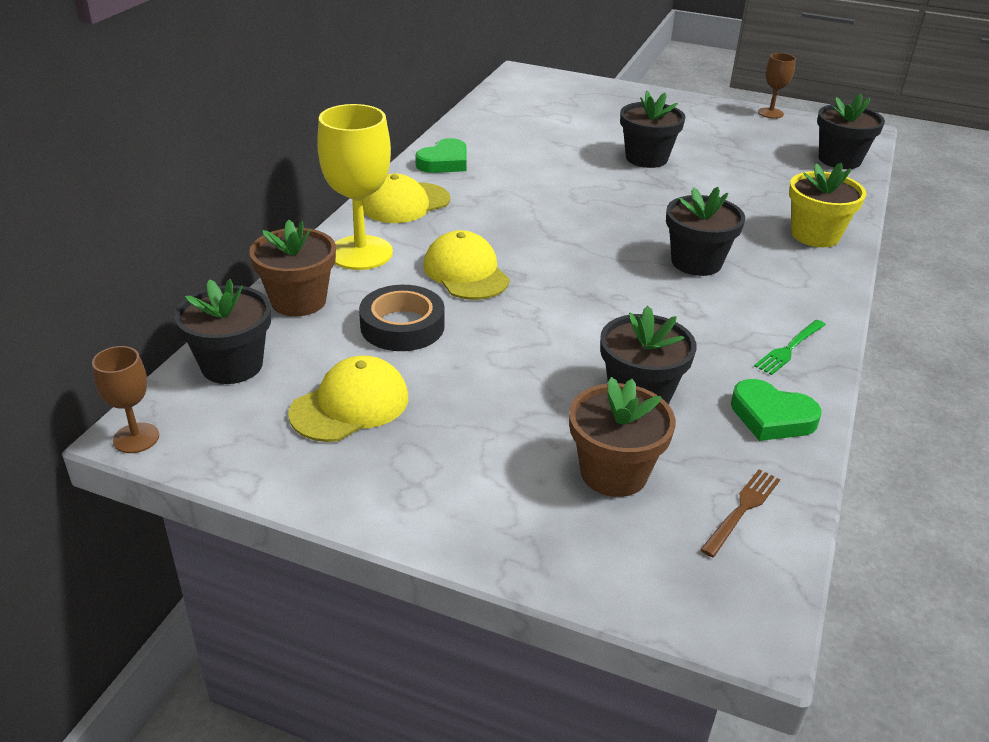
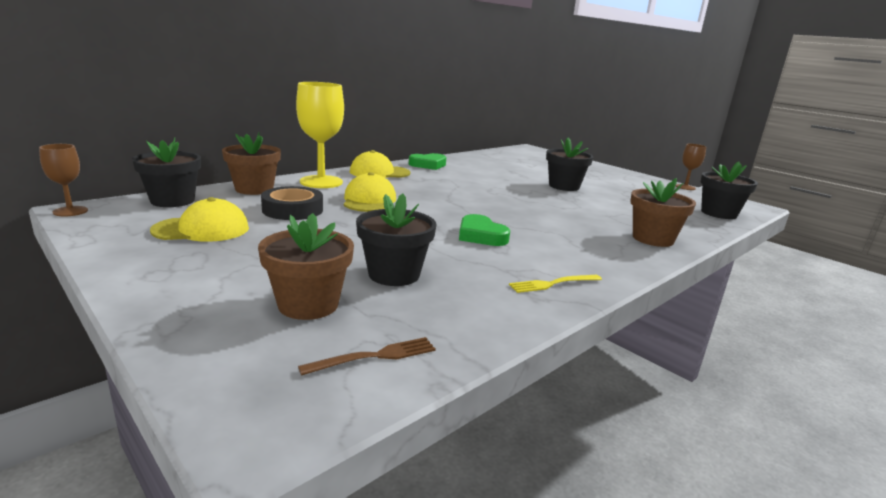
camera: 25 degrees right, 15 degrees down
black flower pot [666,187,745,276] -> none
green heart [731,379,822,441] -> green heart moved to [459,214,510,246]
green fork [754,320,826,375] -> yellow fork [509,275,602,293]
yellow flower pot [789,163,866,247] -> brown flower pot [630,178,696,247]

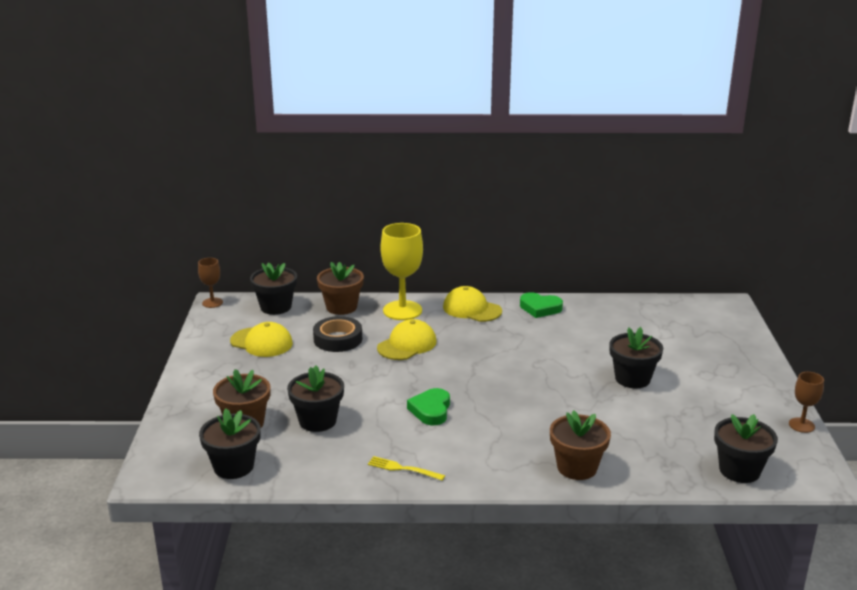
camera: 45 degrees right, 5 degrees up
brown fork [298,337,436,376] -> black flower pot [199,409,261,479]

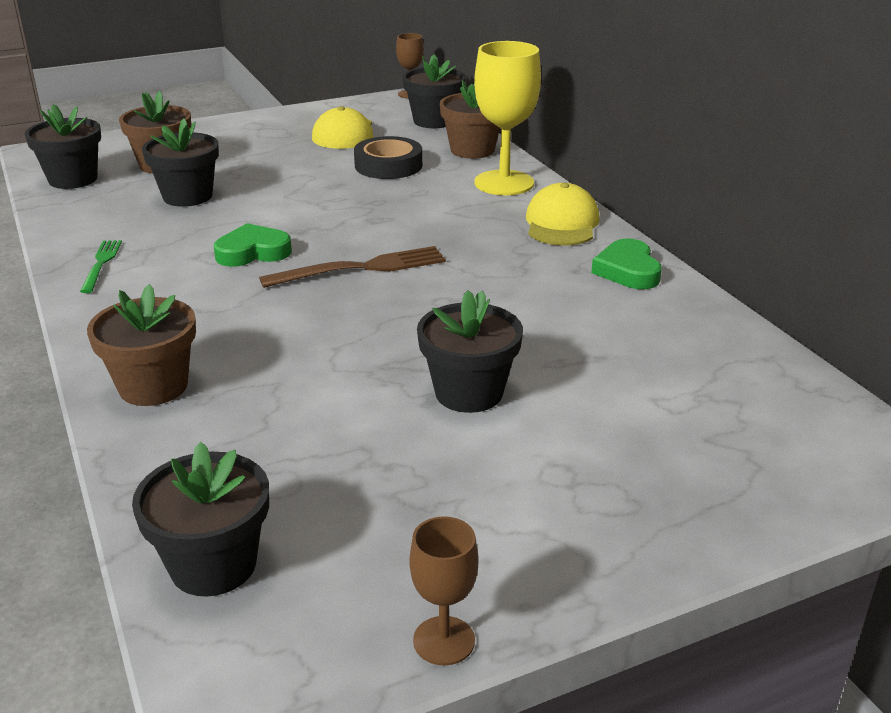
camera: 65 degrees right, 5 degrees up
yellow fork [368,456,445,481] -> green fork [80,240,122,293]
yellow cap [377,319,437,360] -> none
none -> brown fork [259,246,446,288]

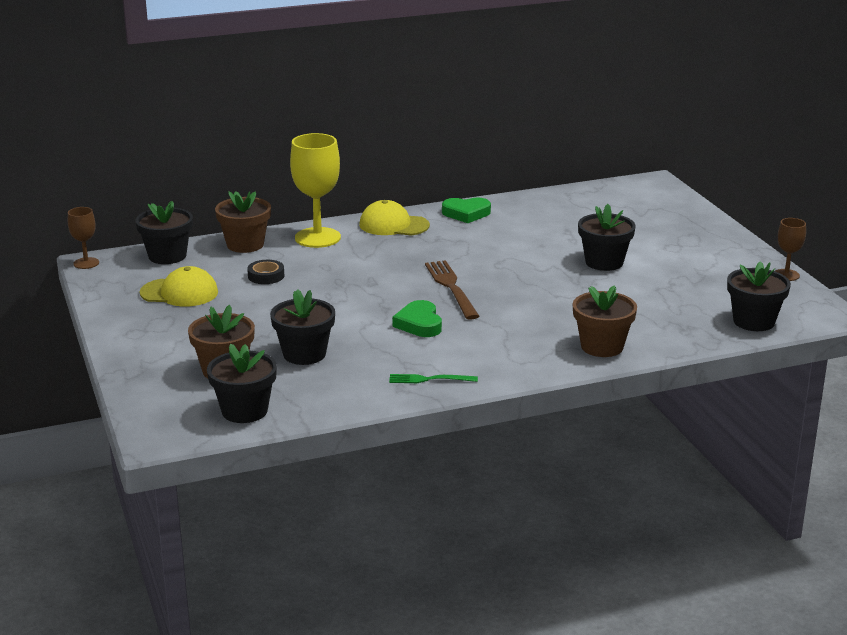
camera: 85 degrees left, 5 degrees down
black tape [354,136,422,179] -> black tape [247,260,284,284], size x0.64

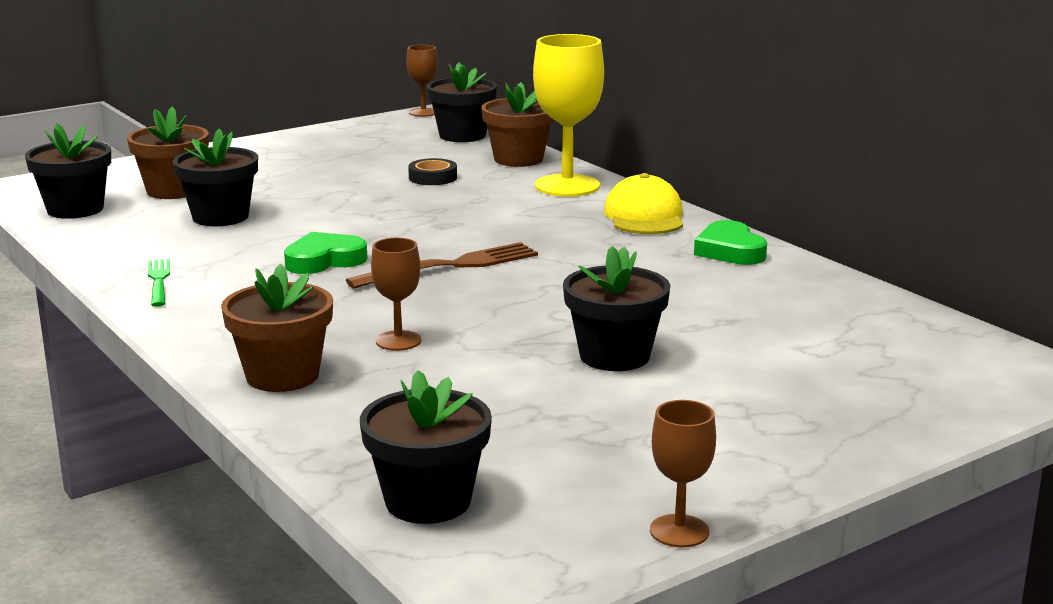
camera: 75 degrees right, 5 degrees down
yellow cap [140,266,218,307] -> none
none -> brown goblet [371,238,421,351]

